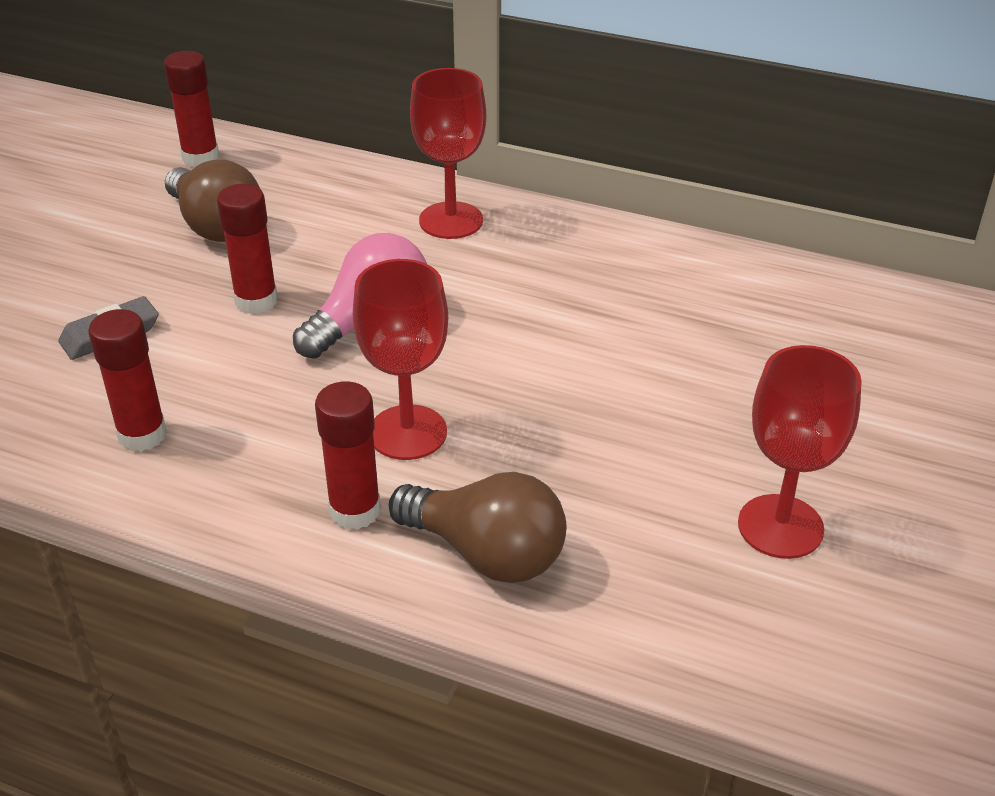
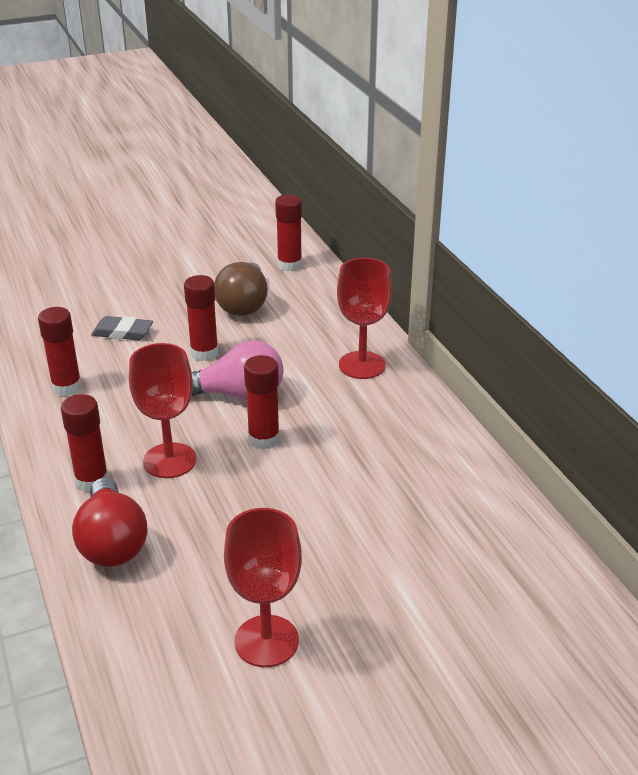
camera: 45 degrees right, 5 degrees down
brown light bulb [389,472,566,583] -> red light bulb [72,478,147,567]
none -> red glue stick [244,355,280,450]

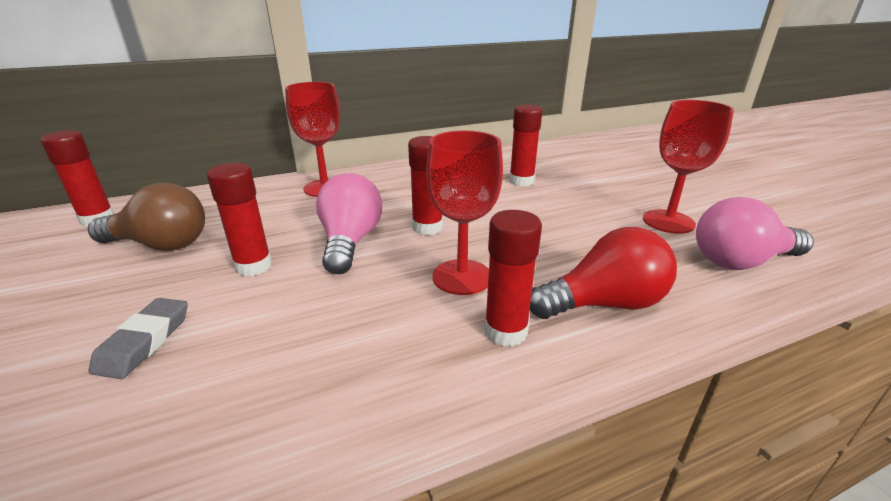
camera: 90 degrees left, 5 degrees down
red glue stick [38,307,82,396] -> red glue stick moved to [509,105,542,186]
none -> pink light bulb [696,197,813,270]

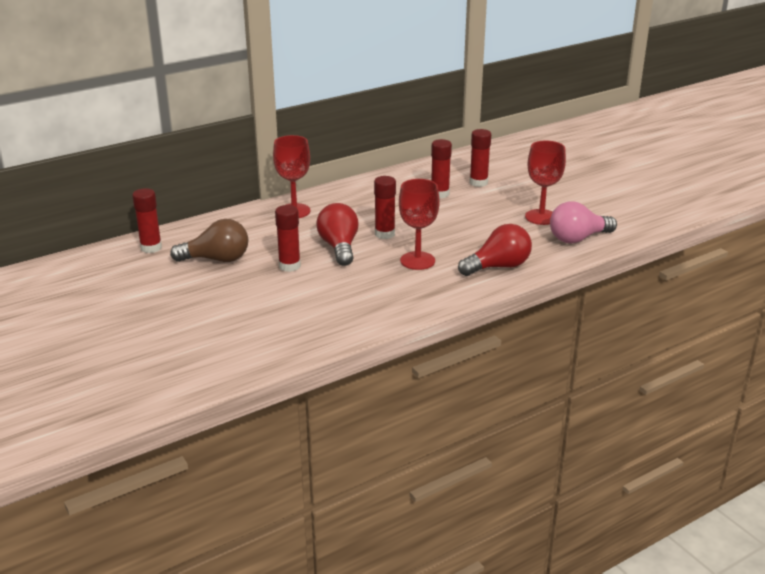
camera: 10 degrees left, 0 degrees up
grey eraser [89,298,188,379] -> none
pink light bulb [316,173,382,274] -> red light bulb [316,203,359,266]
red glue stick [484,210,542,347] -> red glue stick moved to [469,129,491,187]

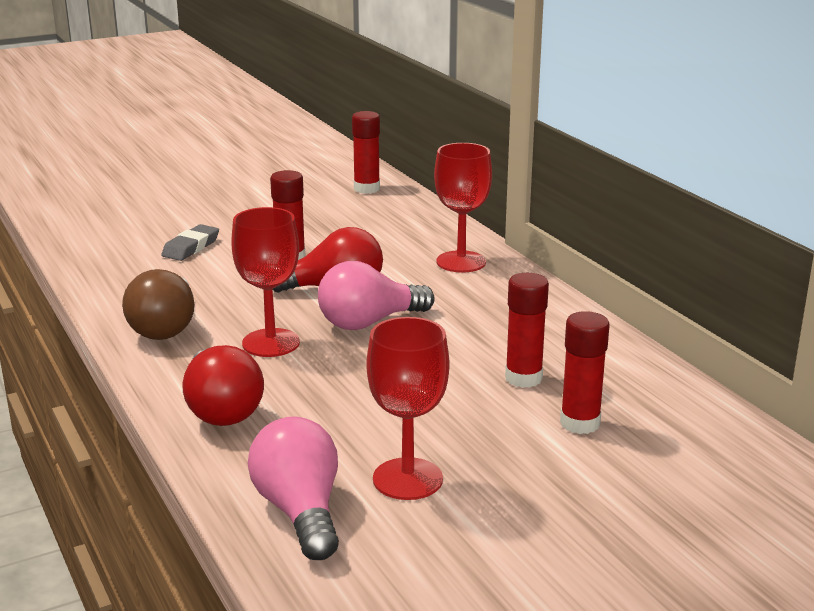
camera: 95 degrees right, 5 degrees down
brown light bulb [170,219,248,262] -> brown light bulb moved to [122,269,194,340]
red glue stick [374,176,396,239] -> pink light bulb [318,261,435,330]
none -> grey eraser [161,224,219,261]

